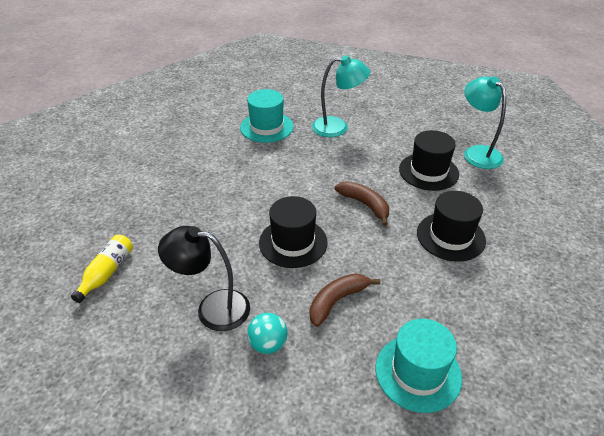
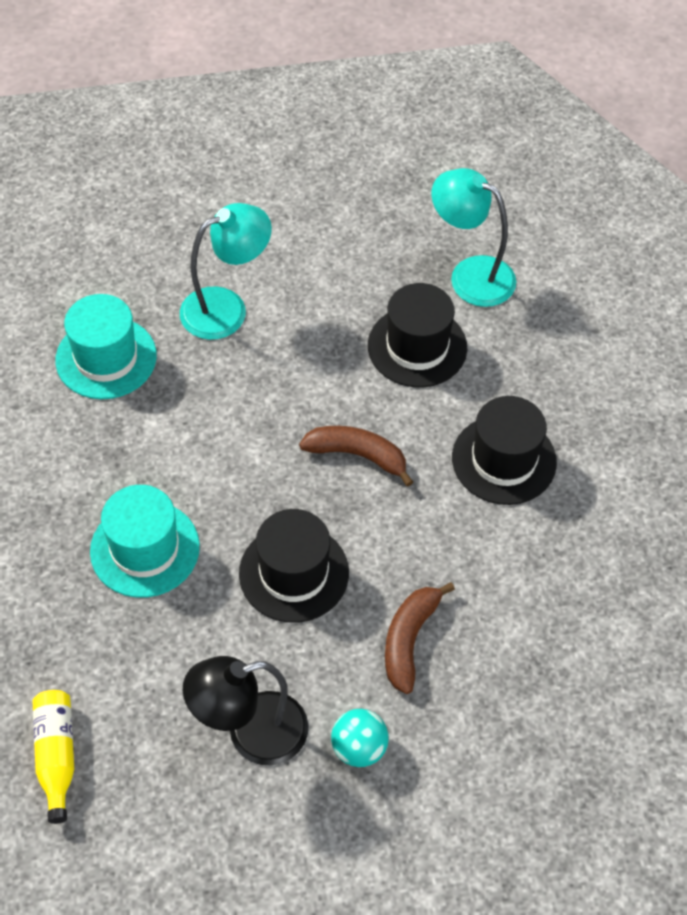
camera: 30 degrees left, 15 degrees up
turquoise hat [376,319,462,413] -> turquoise hat moved to [90,485,200,598]

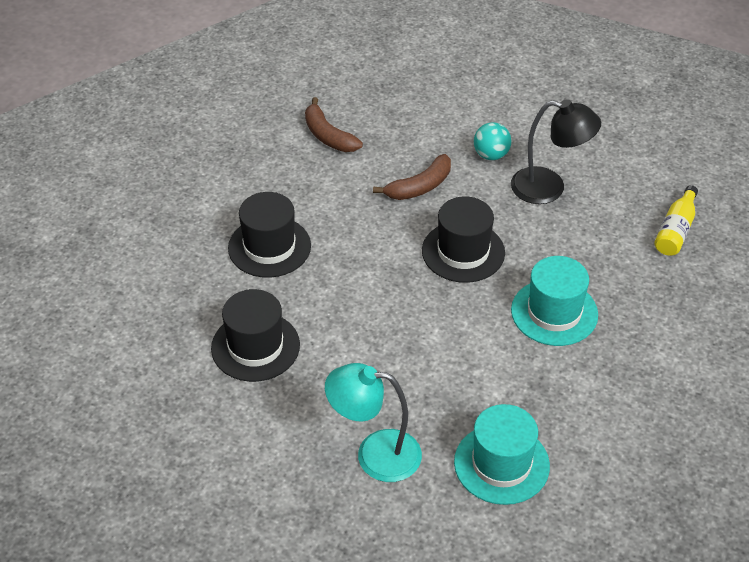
camera: 145 degrees left, 10 degrees down
brown banana [299,426,413,487] -> brown banana moved to [305,97,363,152]
turquoise lamp [431,168,516,307] -> none

